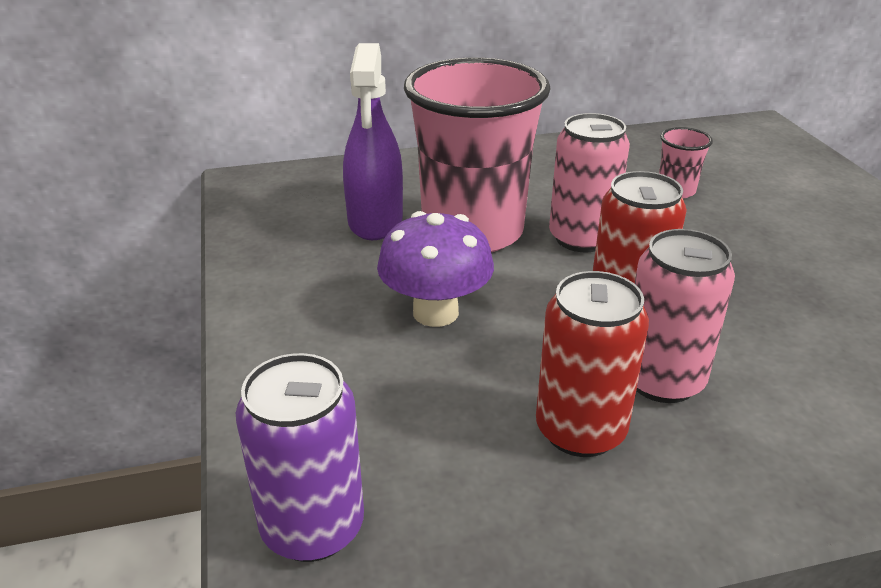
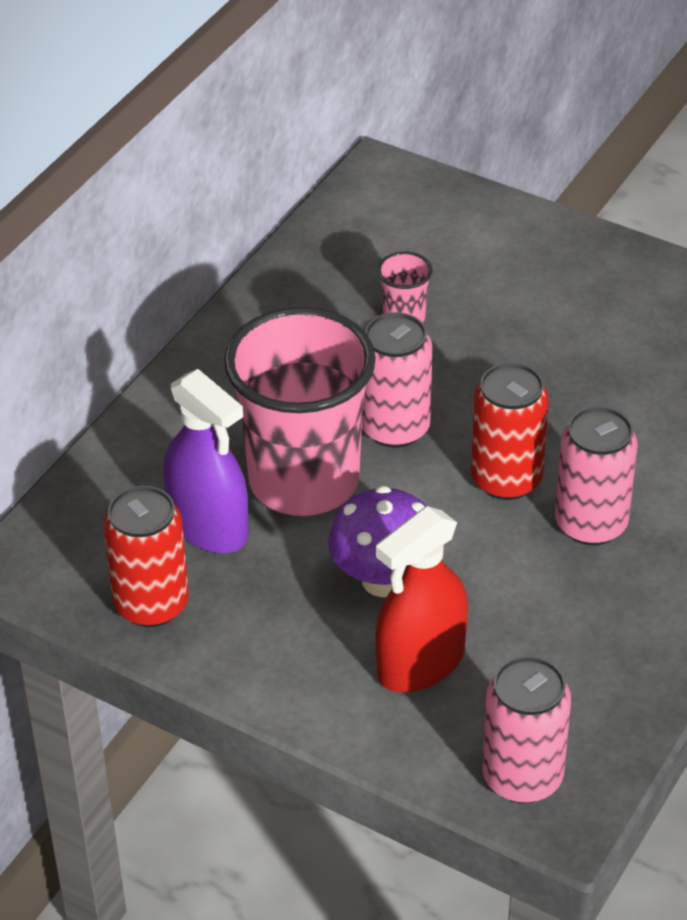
camera: 45 degrees left, 10 degrees up
purple can [236,353,364,562] -> pink can [482,656,571,803]
red can [536,271,649,457] -> red can moved to [103,486,189,627]
none -> red spray bottle [375,506,468,693]

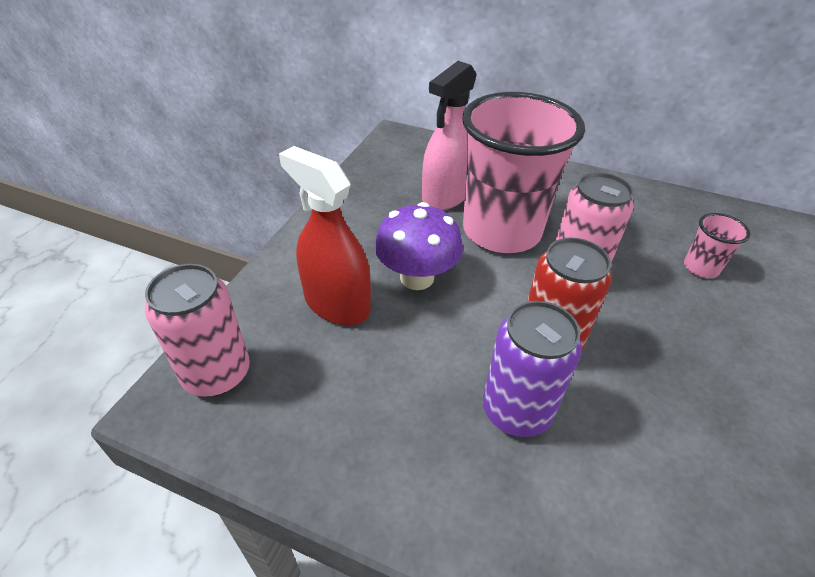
camera: 80 degrees right, 0 degrees up
red can [103,486,189,627] -> none
purple spray bottle [163,369,249,553] -> pink spray bottle [422,61,477,210]
pink can [555,406,638,545] -> purple can [483,301,582,437]

